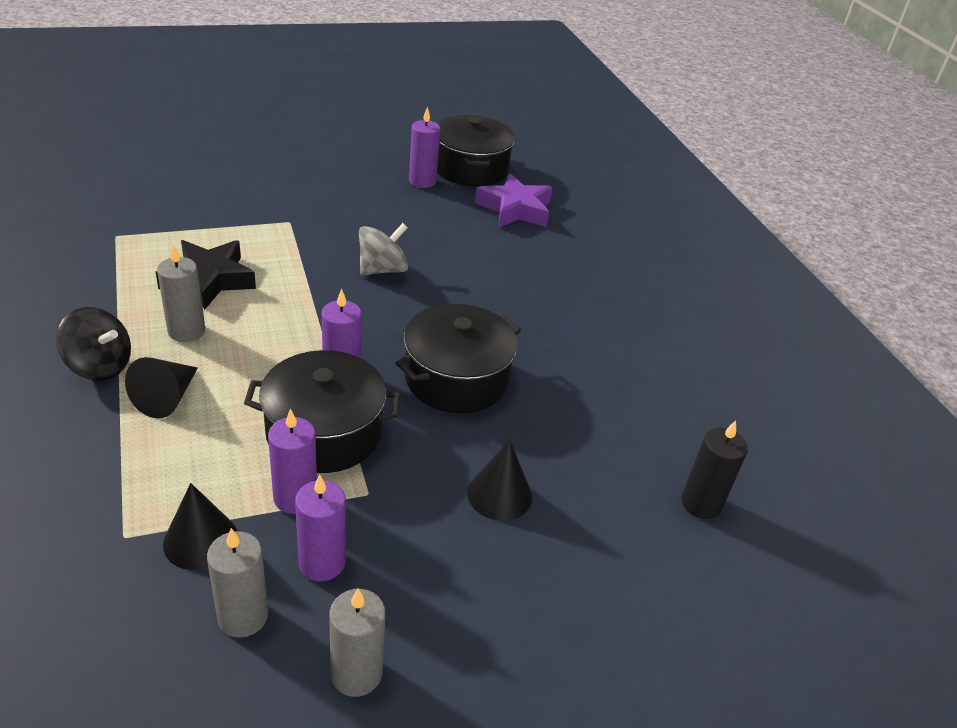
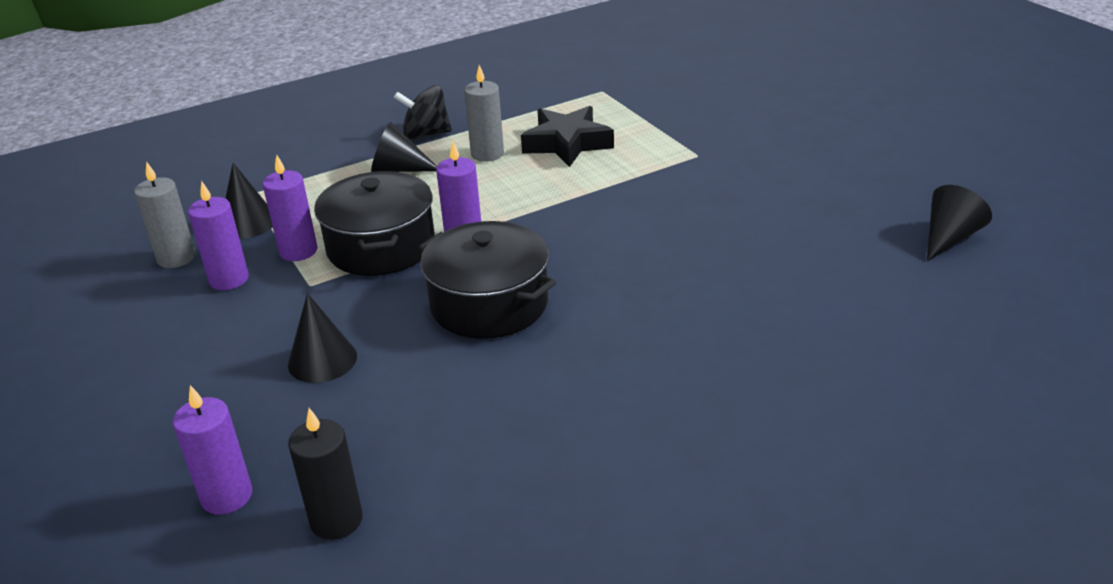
camera: 85 degrees right, 5 degrees down
black spinning top [56,307,131,381] -> black spinning top turned 75 degrees clockwise [394,85,452,140]
grey candle [329,589,385,697] -> none
grey spinning top [359,223,408,275] -> none
purple candle [409,107,440,188] -> purple candle moved to [173,385,252,515]
black pot [437,115,515,186] -> black cone [927,185,992,261]
purple star [475,173,552,227] -> none

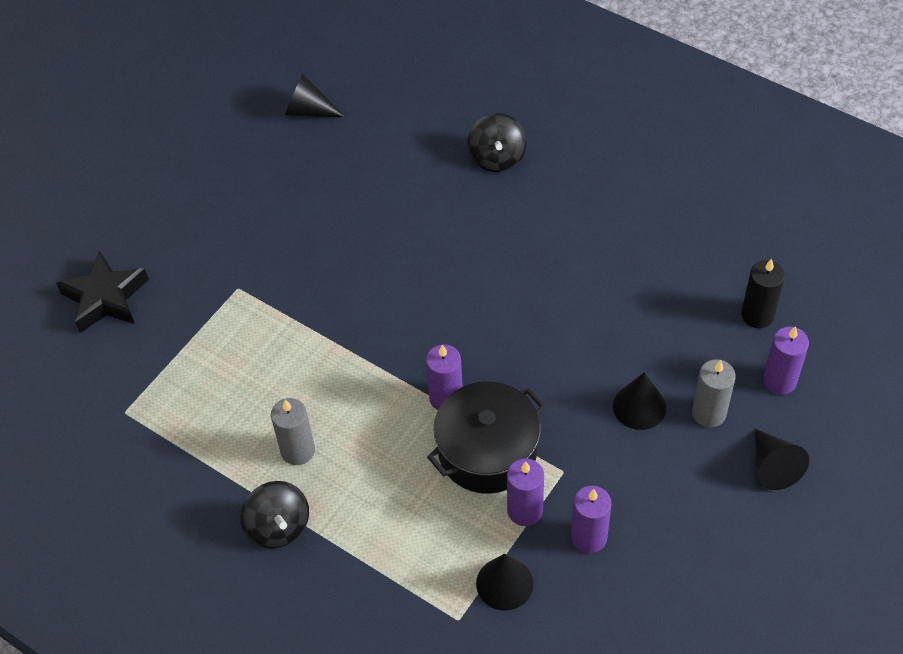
camera: 115 degrees left, 20 degrees up
grey candle [134,161,196,268] -> grey candle moved to [692,359,736,428]
black cone [371,122,437,172] -> black cone moved to [754,429,809,490]
black pot [419,221,556,339] -> none
black star [521,106,614,167] -> black star moved to [56,251,149,333]
none -> black spinning top [467,113,527,172]

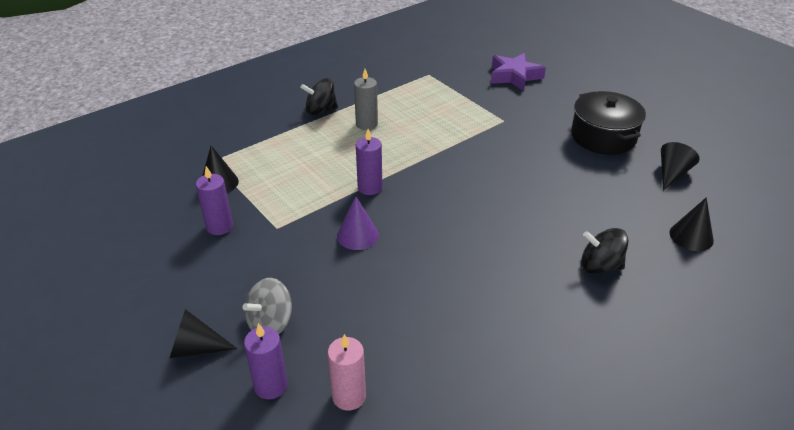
camera: 105 degrees right, 15 degrees down
black star [56,251,149,333] -> purple star [491,53,546,91]
black pot [427,382,546,494] -> black pot moved to [571,91,646,155]
purple candle [507,458,544,526] -> none
black cone [613,372,666,430] -> black cone moved to [670,197,714,251]
grey candle [692,359,736,428] -> grey spinning top [243,278,292,334]
black candle [741,259,785,328] -> pink candle [327,334,366,410]
none -> purple cone [337,197,379,250]

